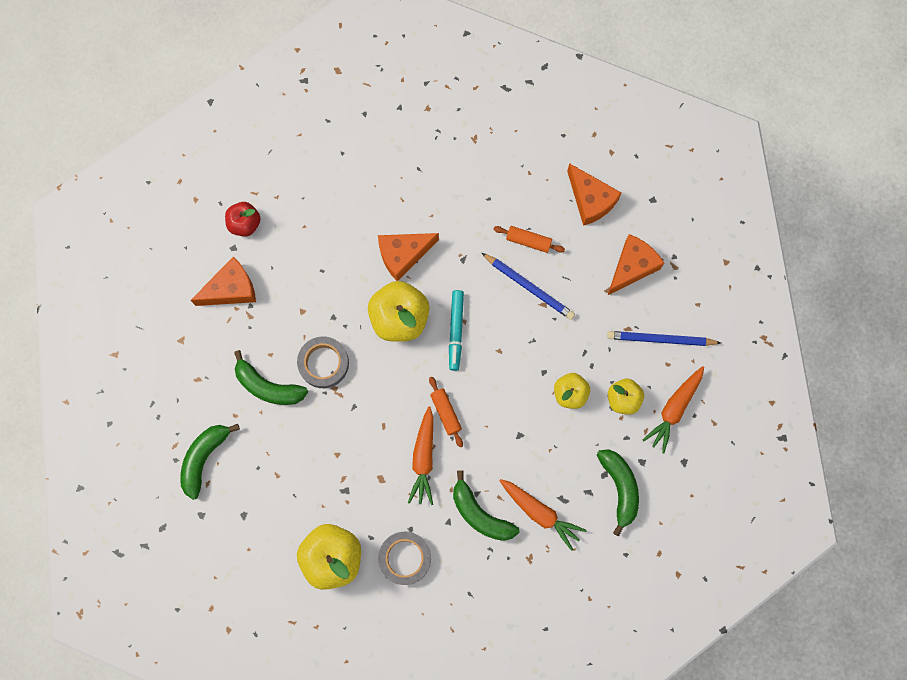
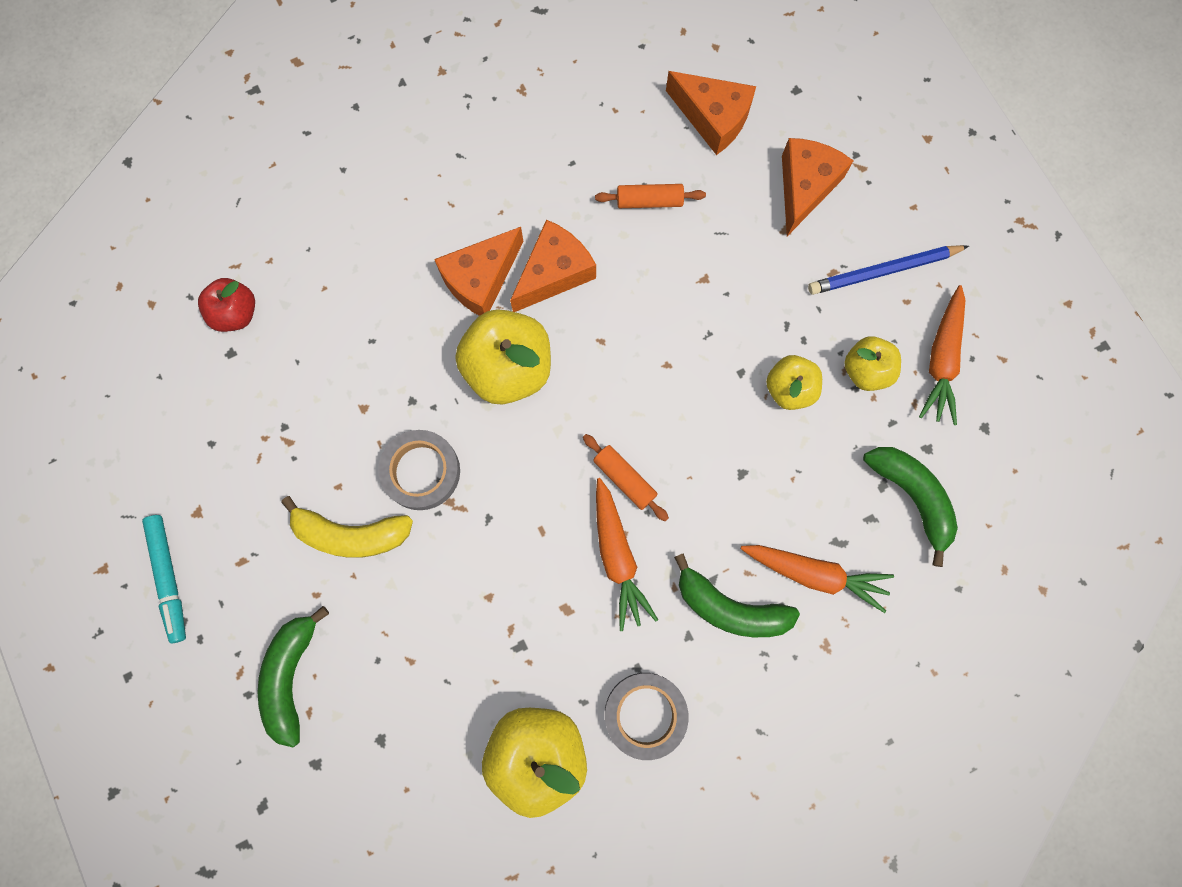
camera: 20 degrees left, 0 degrees up
orange cheese [190,256,256,306] -> orange cheese moved to [510,219,596,312]
green banana [234,350,308,405] -> yellow banana [281,496,413,558]
turquoise marker [449,290,464,371] -> turquoise marker moved to [142,515,186,643]
blue pencil [482,253,575,320] -> none

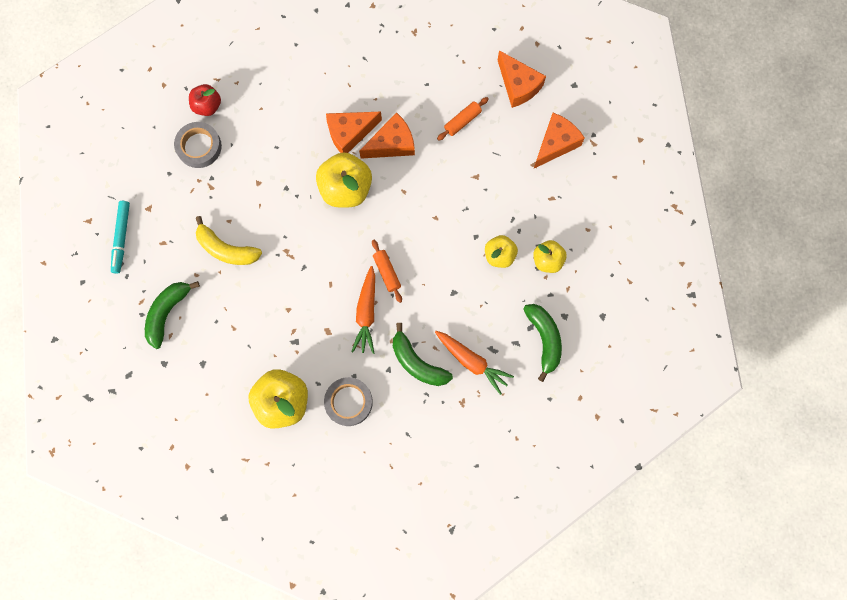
camera: 20 degrees right, 0 degrees up
grey tape [378,430,460,510] -> grey tape moved to [174,122,222,168]
orange rolling pin [595,184,706,208] -> orange rolling pin turned 60 degrees counterclockwise [437,97,489,141]
blue pencil [808,245,969,295] -> none
orange carrot [919,285,965,425] -> none

